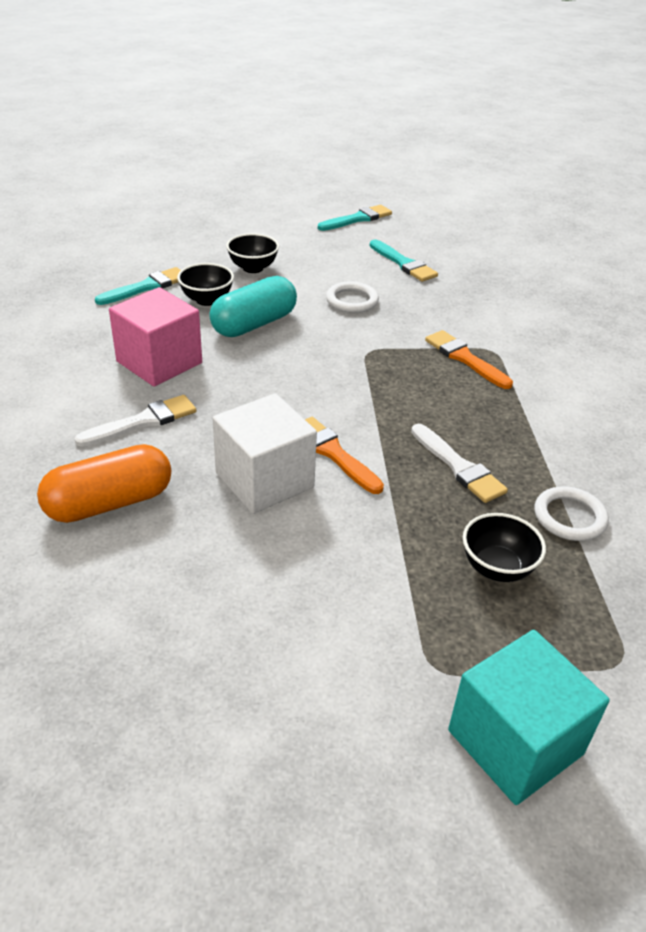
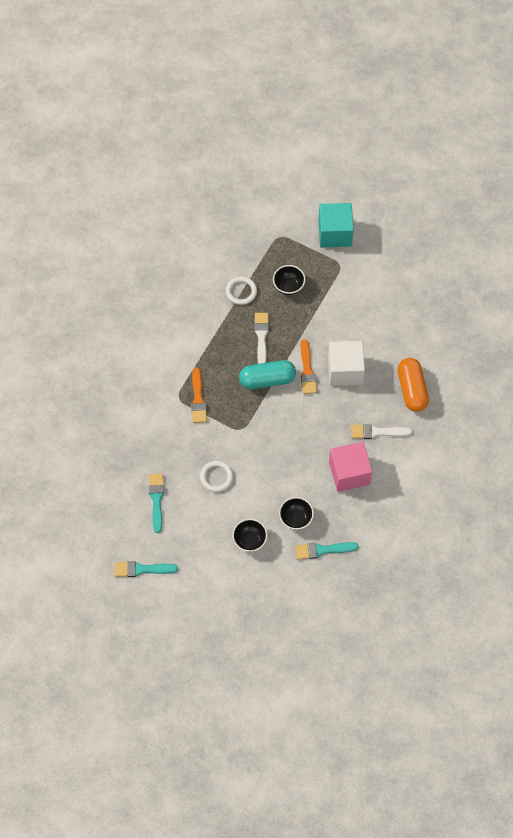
camera: 145 degrees left, 25 degrees up
orange capsule [37,444,171,523] -> orange capsule turned 75 degrees clockwise [398,358,429,412]
turquoise capsule [209,276,297,337] -> turquoise capsule moved to [239,360,296,389]

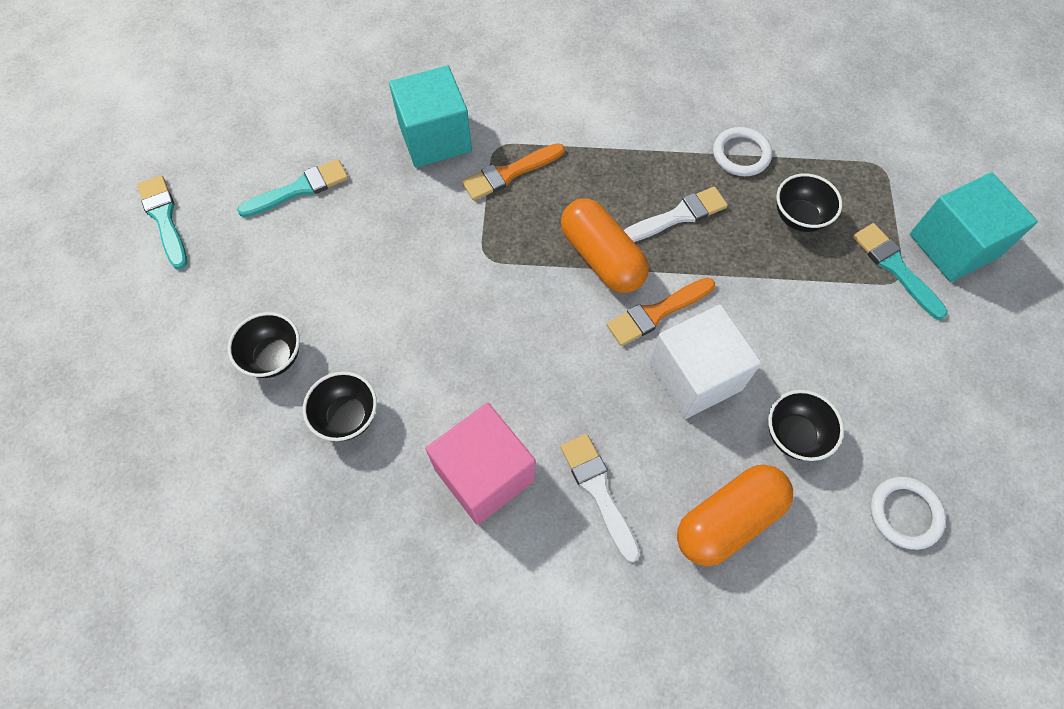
camera: 65 degrees right, 0 degrees up
white ring [200,461,233,492] -> white ring moved to [870,477,946,550]
turquoise capsule [239,360,296,389] -> orange capsule [561,198,649,293]
turquoise brush [295,542,358,560] -> turquoise brush moved to [853,223,948,320]
none -> turquoise cube [389,65,472,167]
none -> black bowl [768,390,844,461]

